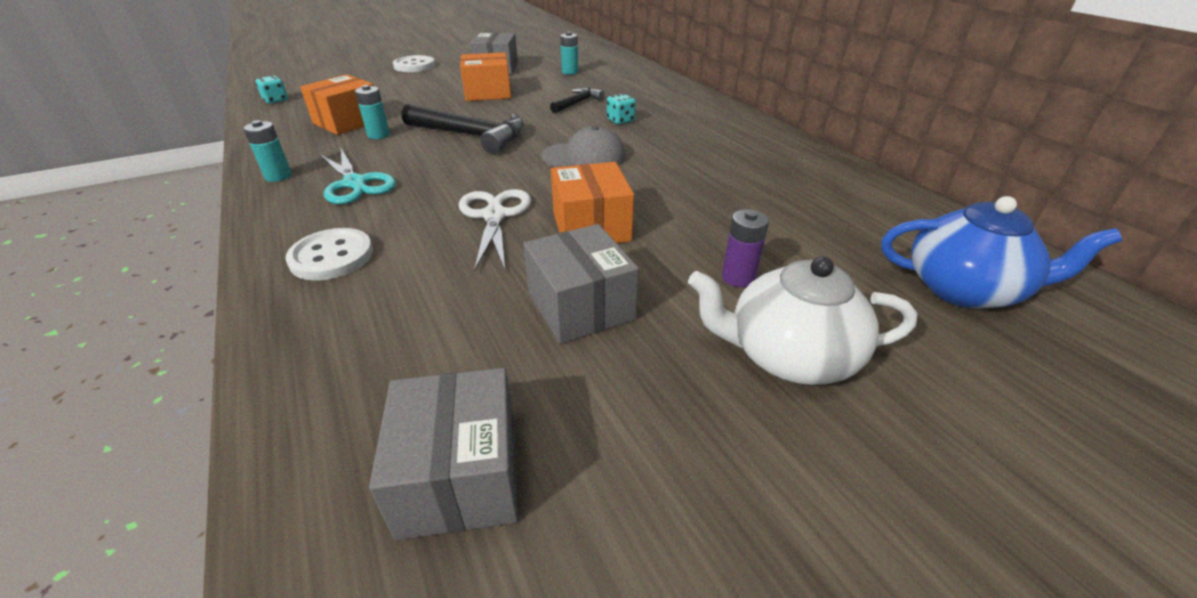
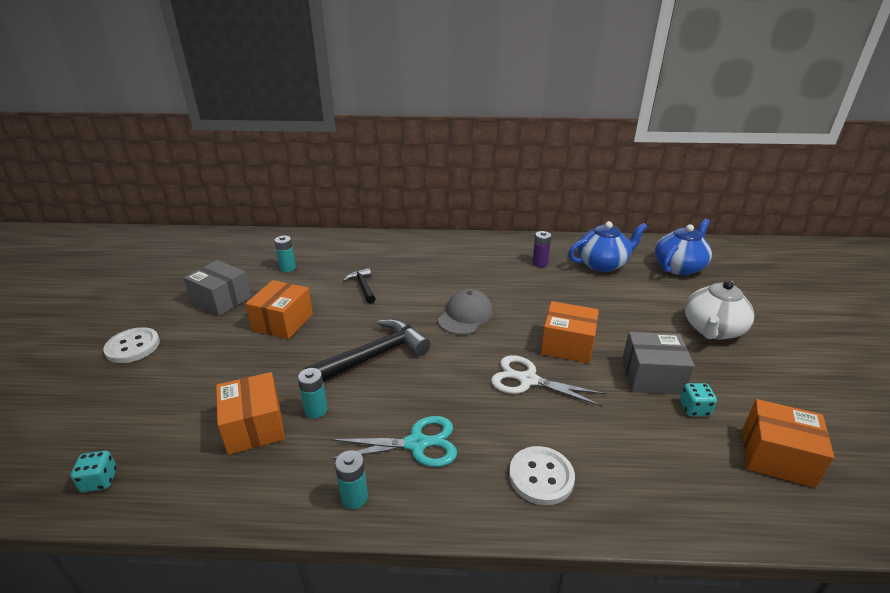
camera: 60 degrees left, 5 degrees down
grey box [369,368,518,540] -> orange box [743,399,834,488]
turquoise dice [607,94,636,124] -> turquoise dice moved to [680,383,717,416]
purple battery [722,209,769,287] -> purple battery moved to [532,231,552,267]
none -> blue teapot [568,221,647,272]

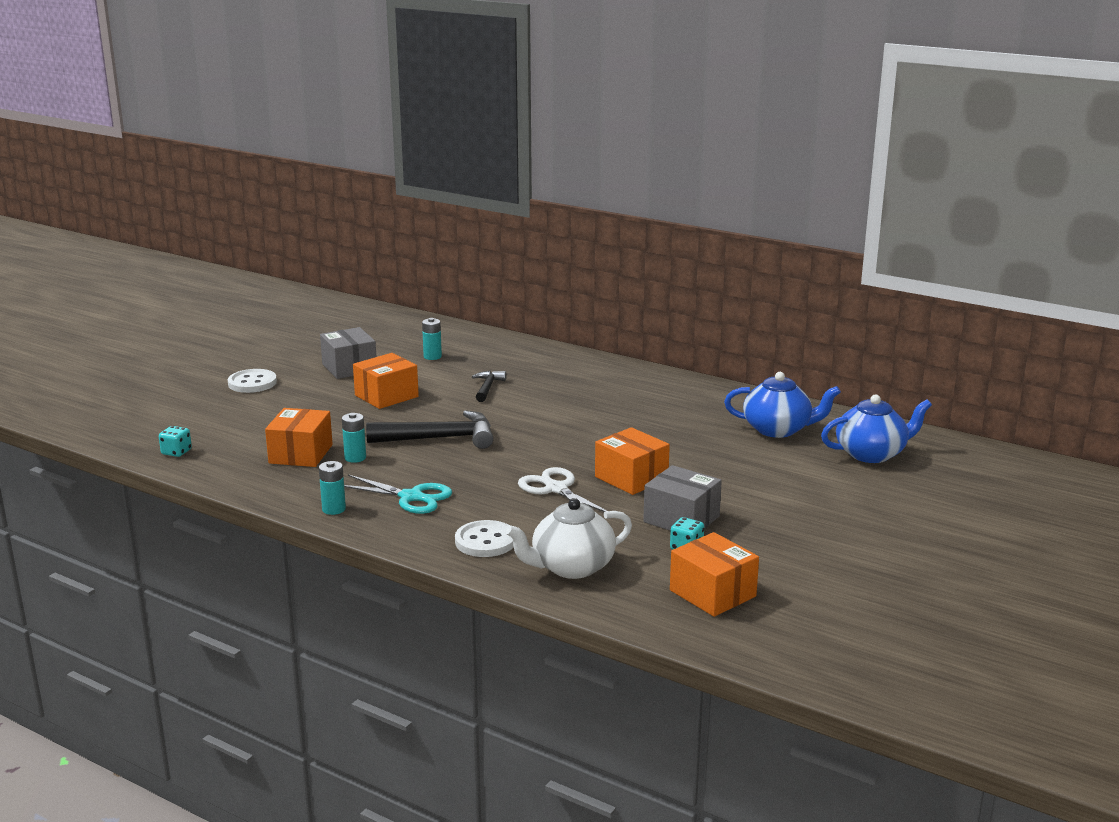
camera: 30 degrees right, 10 degrees down
grey cap [438,289,493,335] -> none
purple battery [532,231,552,267] -> none
white teapot [685,280,754,340] -> white teapot moved to [505,498,632,579]

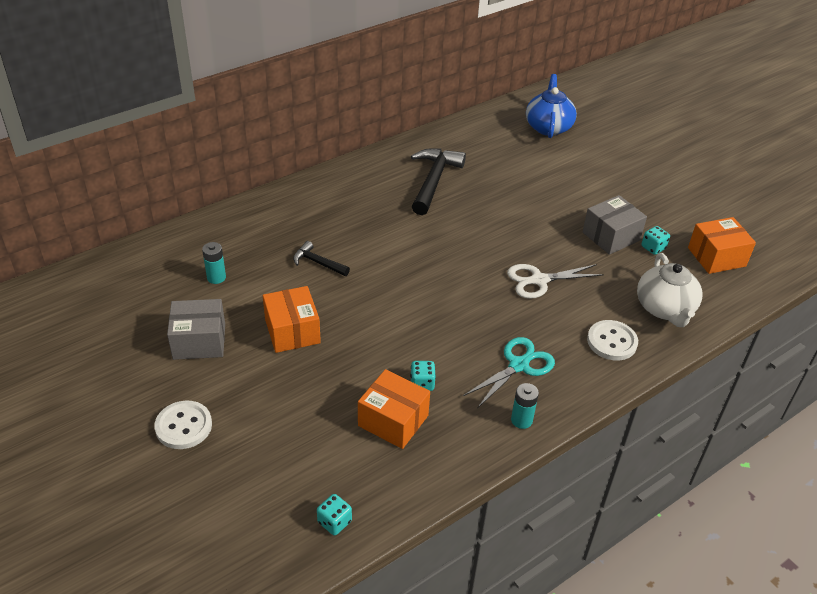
camera: 70 degrees left, 20 degrees up
turquoise battery [342,413,366,463] -> turquoise dice [410,361,436,391]
black hammer [366,410,494,449] -> black hammer moved to [411,148,466,215]
orange box [595,427,670,495] -> none
blue teapot [724,372,841,438] -> none

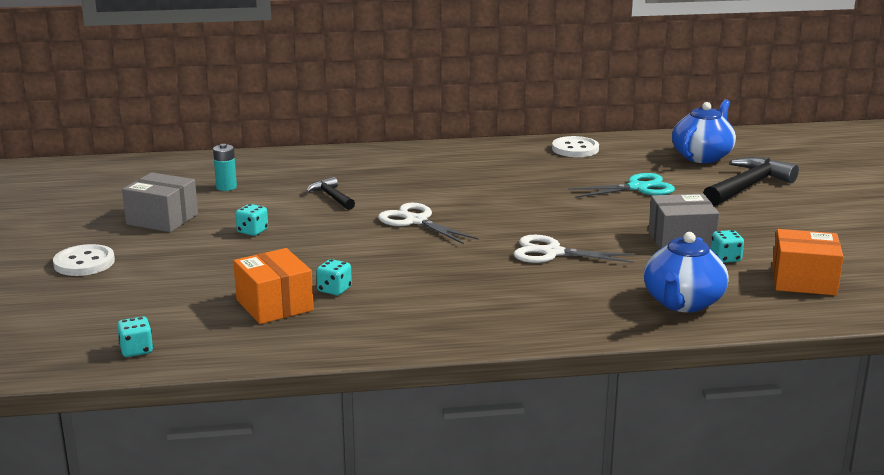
camera: 30 degrees right, 20 degrees down
orange box [263,286,321,353] -> turquoise dice [235,204,268,236]
black hammer [411,148,466,215] -> black hammer moved to [703,157,799,206]
turquoise scissors [463,337,555,408] -> turquoise scissors moved to [568,173,675,198]
turquoise battery [511,383,539,429] -> none
white button [587,320,638,360] -> white button moved to [552,136,599,157]
white teapot [637,253,703,327] -> blue teapot [644,232,729,312]
none -> white scissors [378,203,479,244]

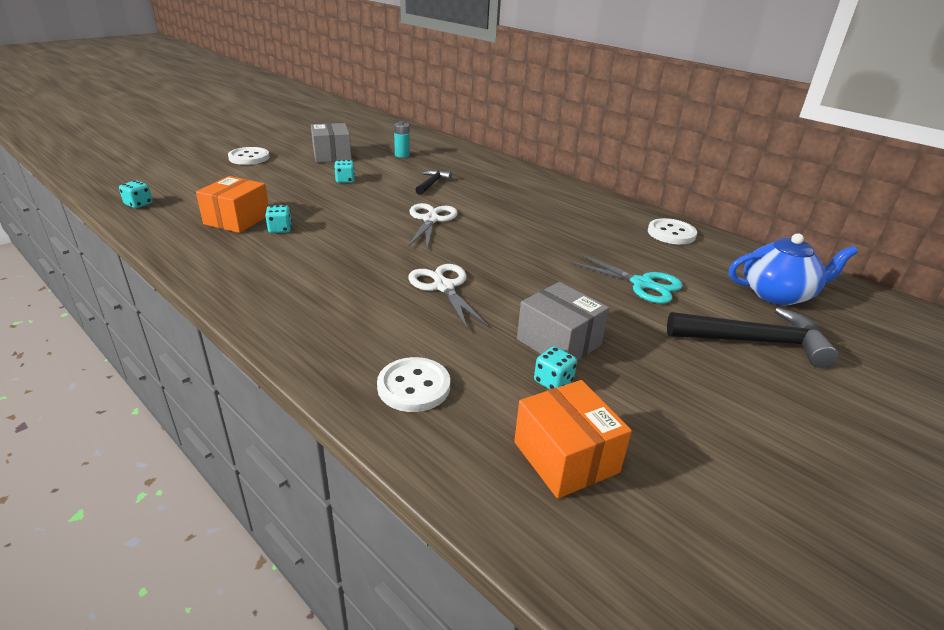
camera: 50 degrees right, 10 degrees up
blue teapot [644,232,729,312] -> white button [377,357,450,412]

